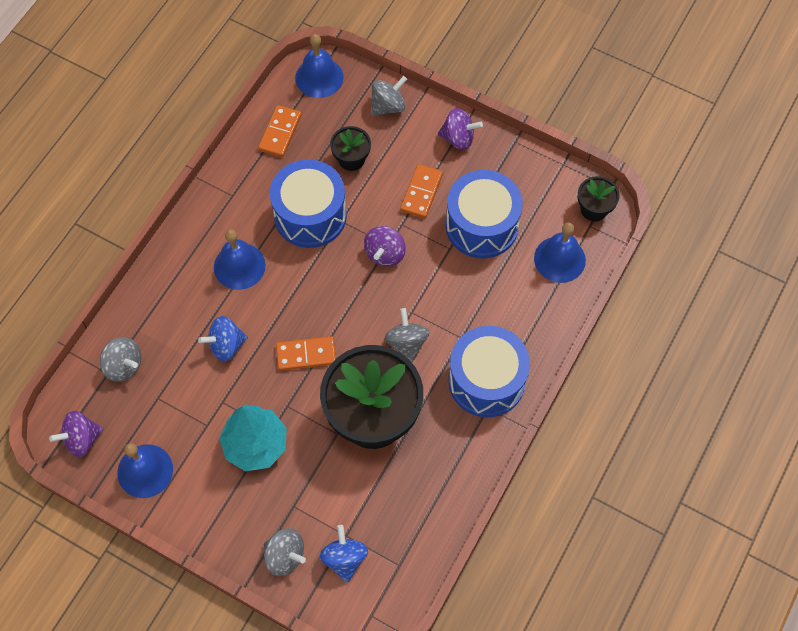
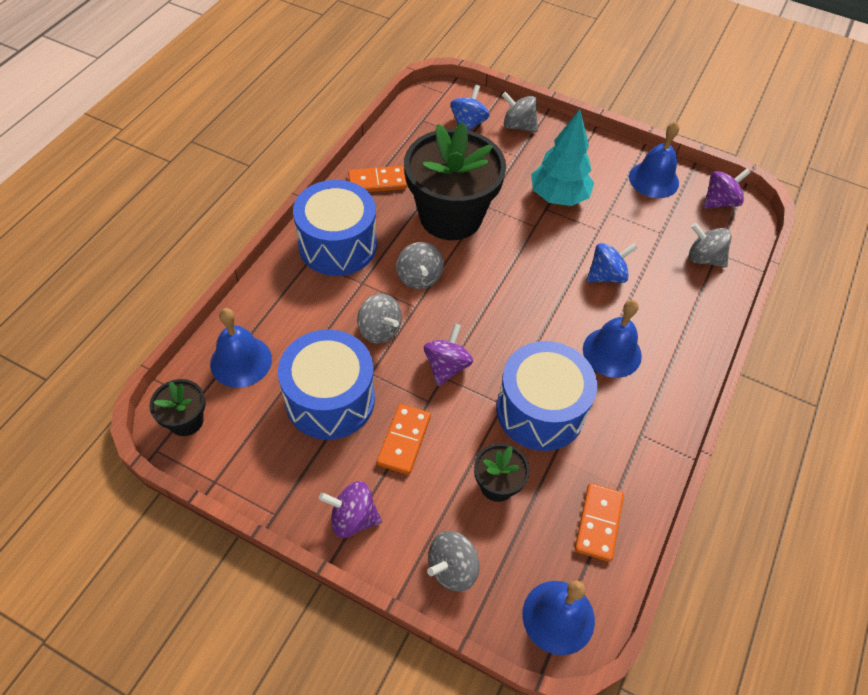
camera: 175 degrees right, 10 degrees down
orange domino [276,336,336,371] -> orange domino moved to [348,166,407,192]
blue spinning top [319,525,368,583] -> blue spinning top turned 150 degrees counterclockwise [450,85,490,131]
none -> grey spinning top [357,294,402,344]

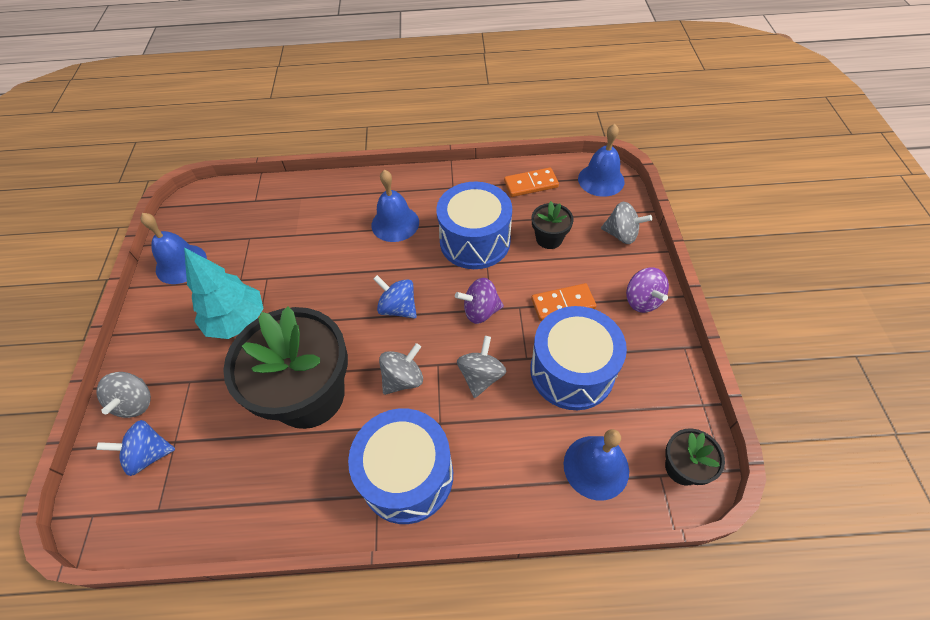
camera: 115 degrees left, 0 degrees up
orange domino [348,166,407,192] -> none
blue spinning top [587,243,638,283] -> blue spinning top moved to [373,275,417,319]
grey spinning top [689,223,732,268] -> none
purple spinning top [703,168,751,209] -> none

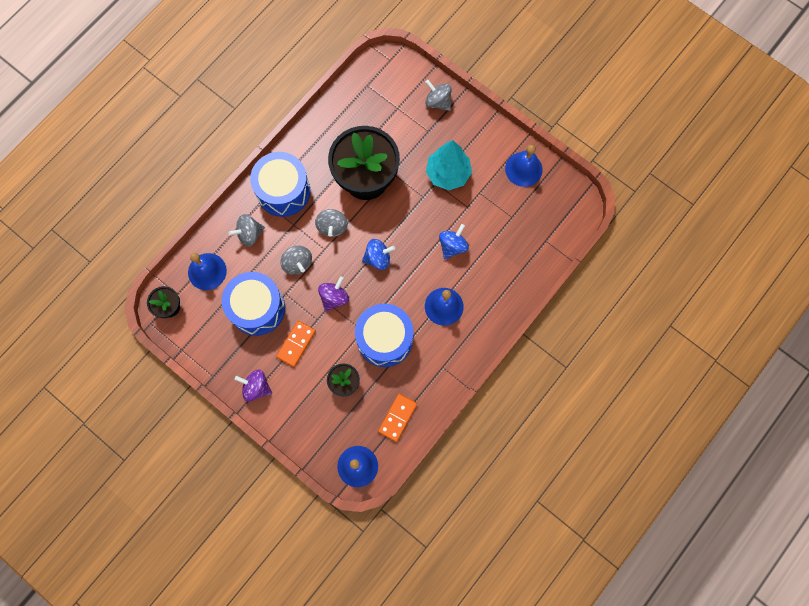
camera: 130 degrees right, 20 degrees up
blue spinning top [96,420,175,476] -> blue spinning top moved to [439,224,469,259]
grey spinning top [601,202,652,244] -> grey spinning top moved to [229,214,265,247]

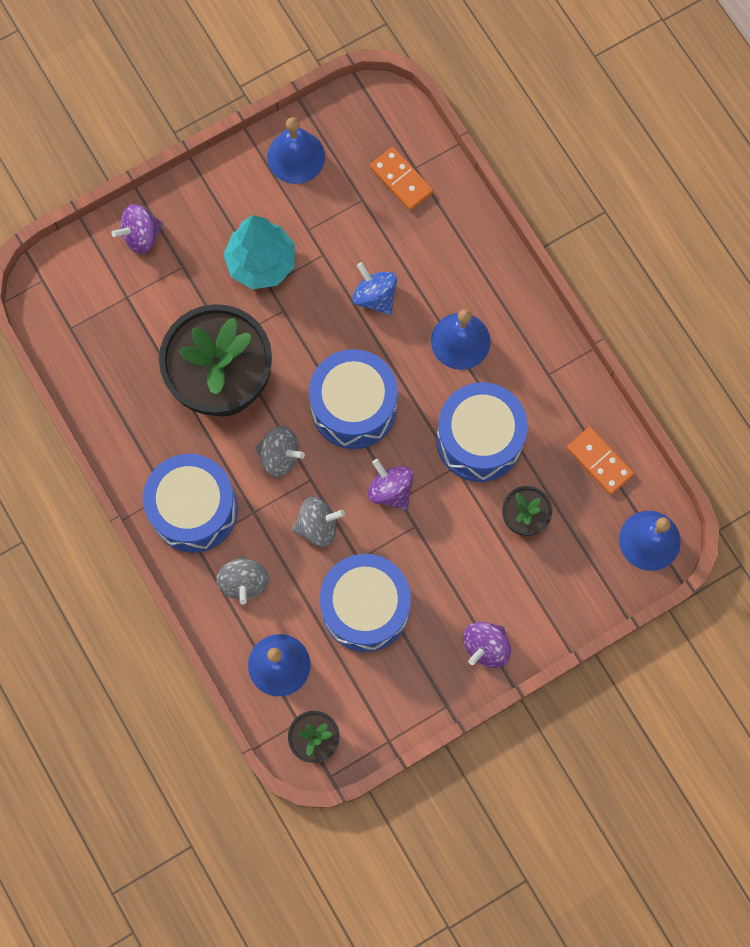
camera: 70 degrees left, 0 degrees up
orange domino [276,321,316,367] -> orange domino moved to [370,147,433,211]
blue spinning top [362,239,395,270] -> blue drum [309,349,398,449]
grey spinning top [425,80,452,111] -> purple spinning top [111,204,164,254]

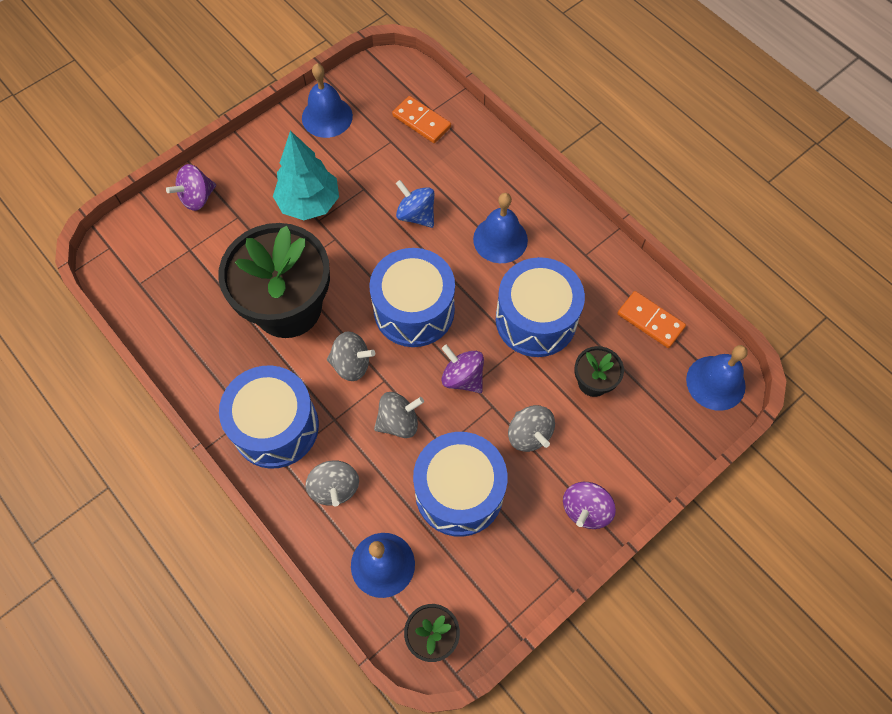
camera: 10 degrees left, 10 degrees down
none -> grey spinning top [508,405,555,452]

